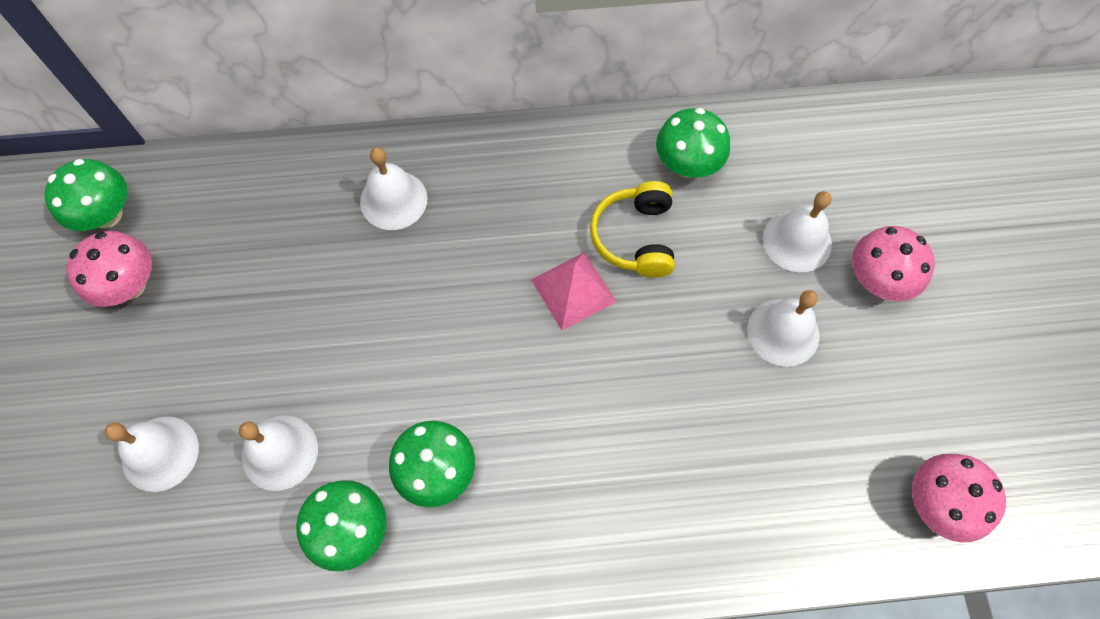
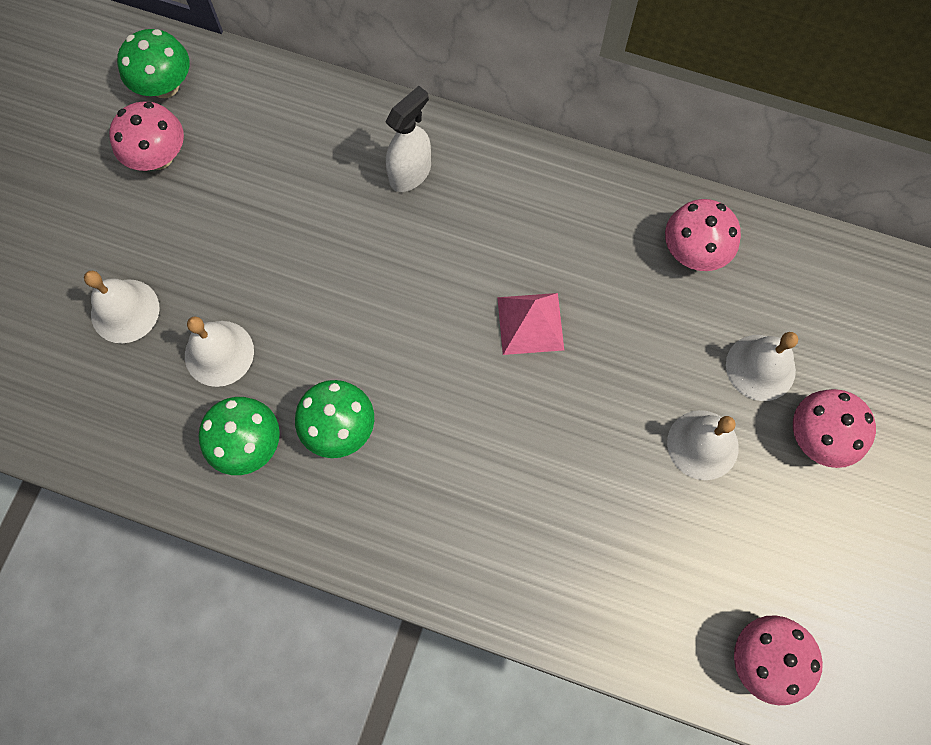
camera: 25 degrees right, 5 degrees up
white bell [360,147,427,230] -> white spray bottle [386,86,431,192]
yellow headphones [590,181,675,278] -> none
green mushroom [656,108,730,178] -> pink mushroom [665,199,741,271]

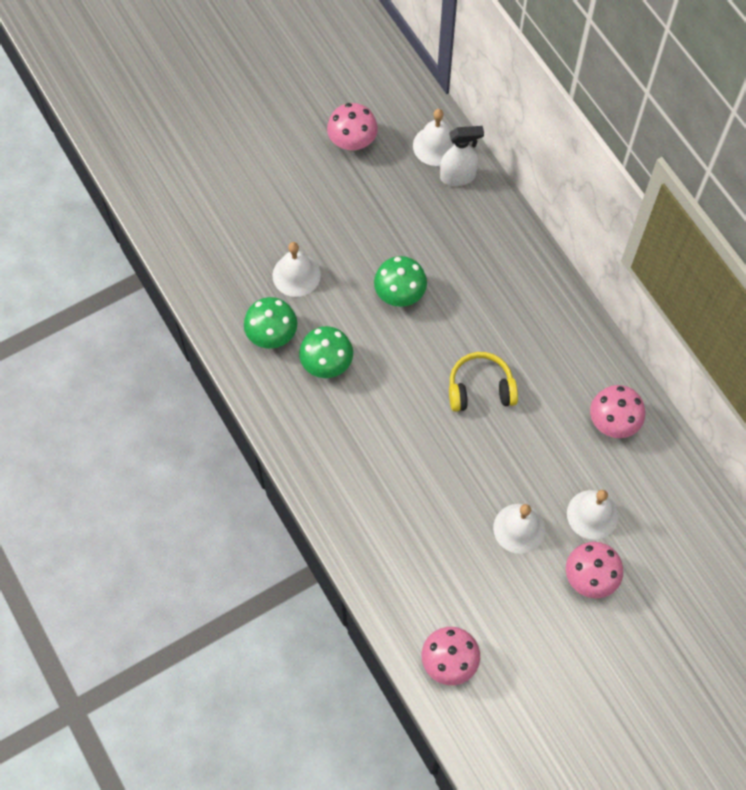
camera: 40 degrees right, 5 degrees down
white bell [84,271,160,343] -> white bell moved to [413,109,454,166]
green mushroom [117,29,190,98] -> green mushroom moved to [374,256,427,307]
white spray bottle [386,86,431,192] -> white spray bottle moved to [440,126,484,186]
pink pyramid [497,293,564,355] -> yellow headphones [449,352,518,412]

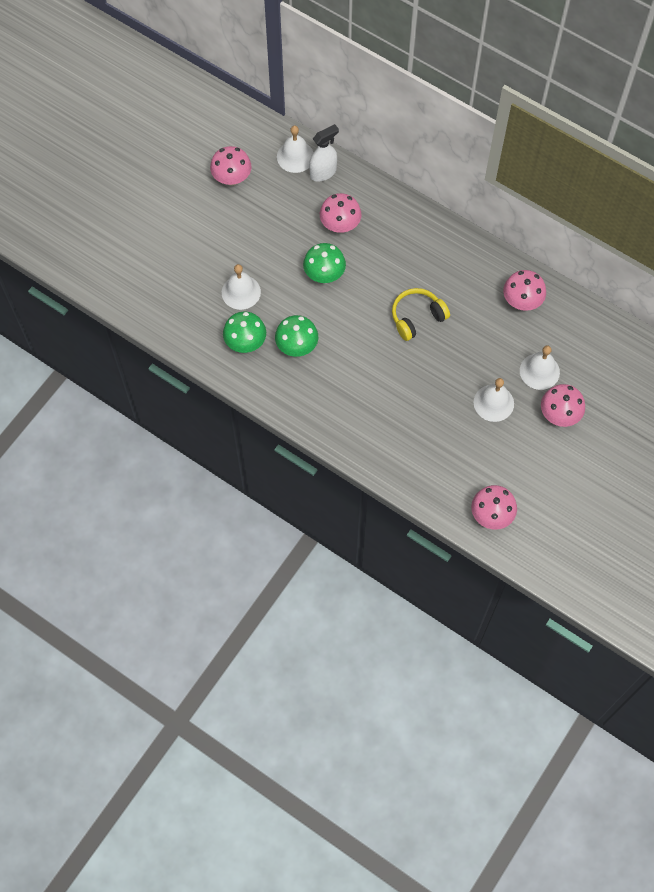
camera: 25 degrees left, 0 degrees up
none -> pink mushroom [320,193,362,233]

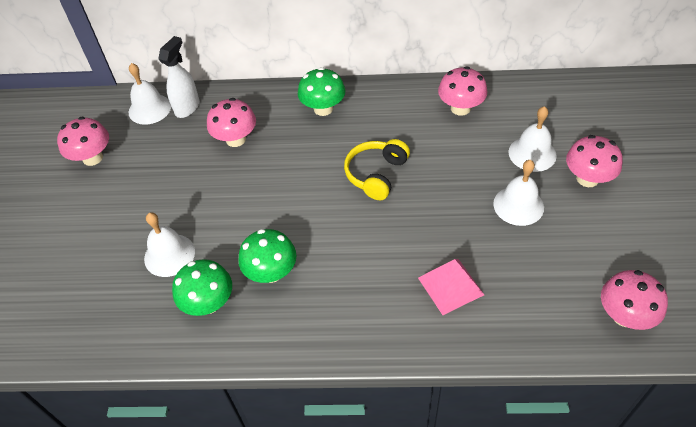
camera: 30 degrees left, 15 degrees down
green mushroom [303,243,346,283] -> green mushroom moved to [298,67,345,116]
none -> pink pyramid [418,259,484,315]

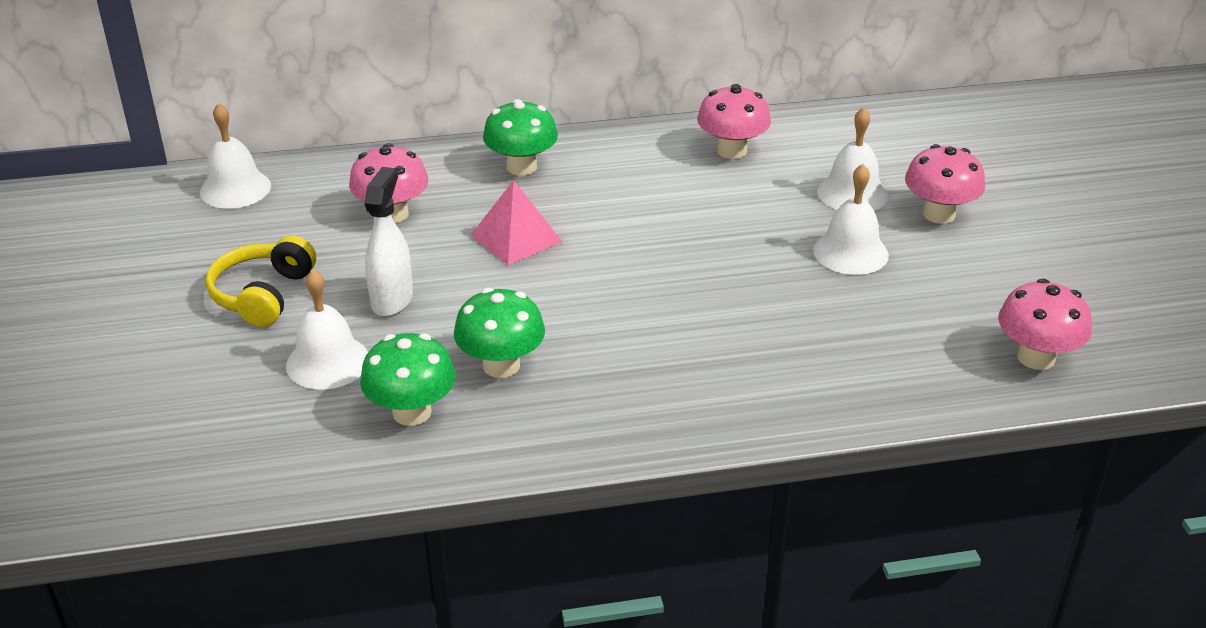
camera: 15 degrees left, 15 degrees down
pink mushroom [57,117,109,166] -> none
white spray bottle [158,36,199,118] -> white spray bottle moved to [364,167,413,317]
yellow headphones [344,139,410,200] -> yellow headphones moved to [206,235,316,327]
pink pyramid [418,259,484,315] -> pink pyramid moved to [471,180,562,265]

